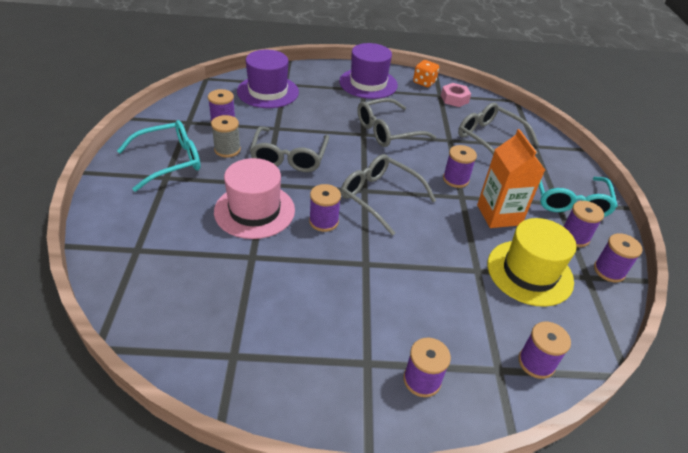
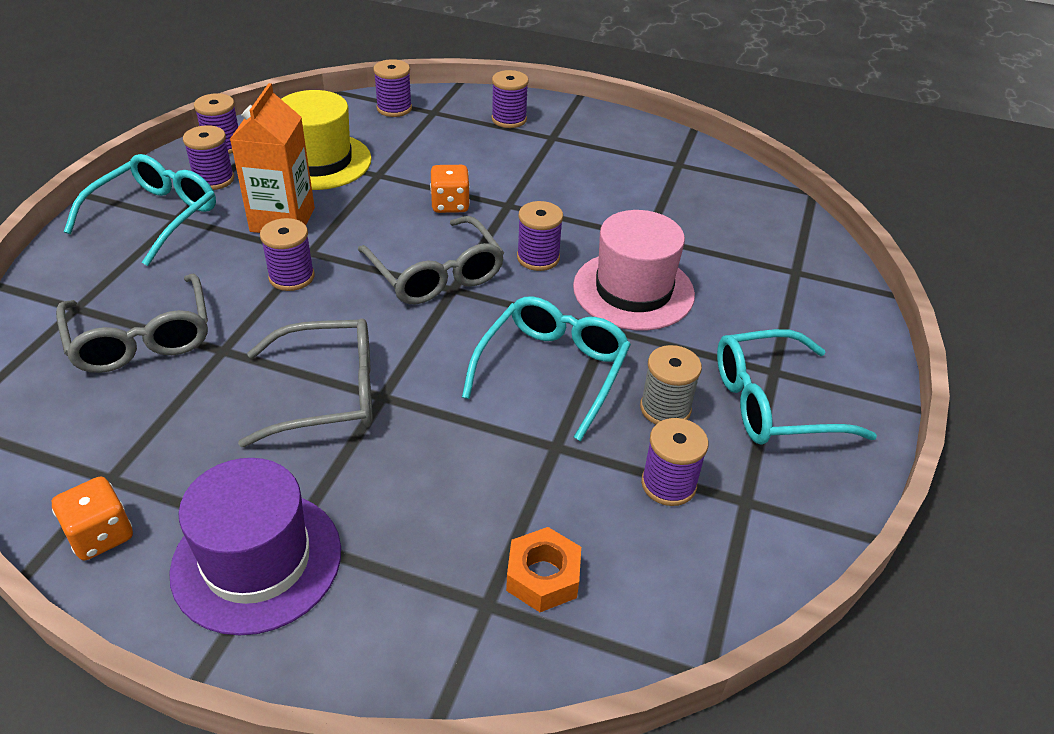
camera: 160 degrees left, 0 degrees up
purple hat [237,50,299,108] -> orange nut [506,527,581,612]
grey glasses [250,126,329,172] -> turquoise glasses [462,296,631,441]
pink nut [441,83,471,107] -> none
none -> orange dice [430,165,470,213]

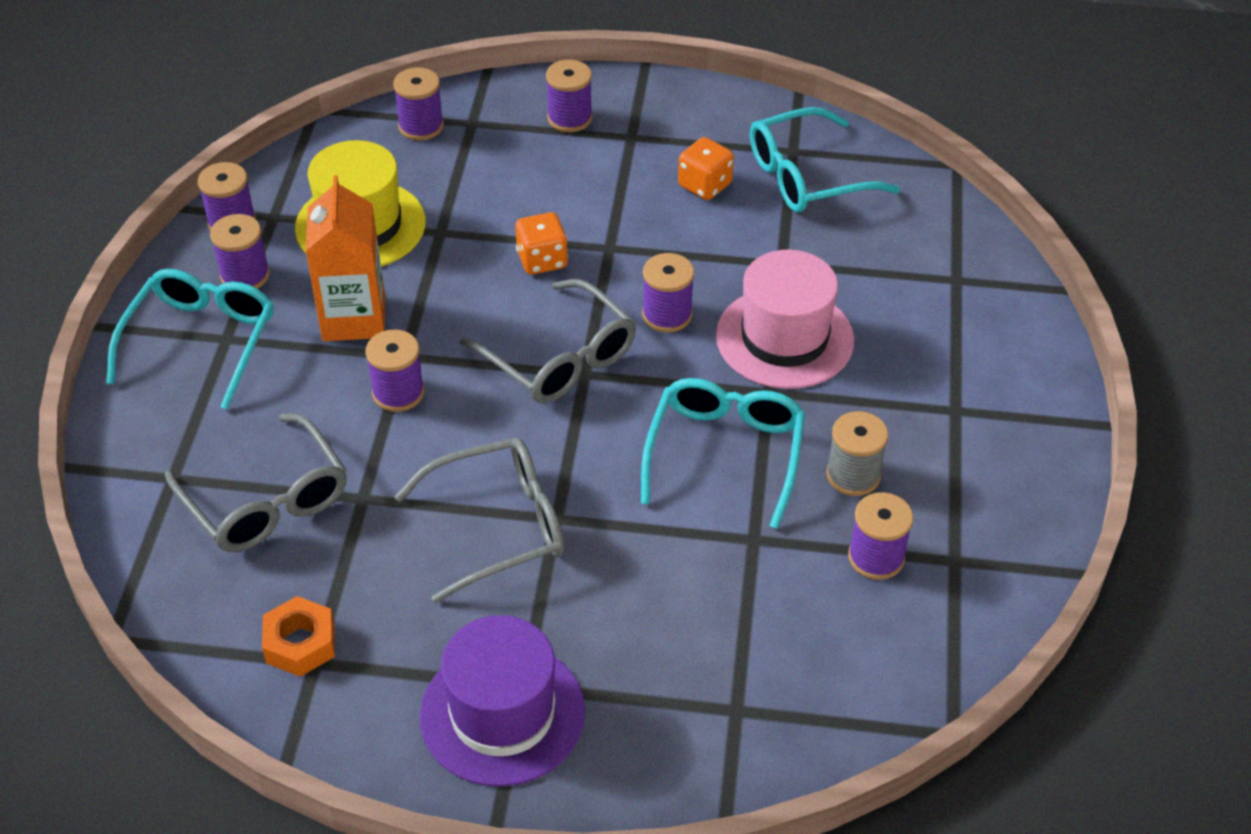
camera: 10 degrees left, 5 degrees up
orange dice [52,477,133,560] -> orange dice moved to [678,137,734,200]
orange nut [506,527,581,612] -> orange nut moved to [262,596,335,677]
turquoise glasses [717,329,877,445] -> turquoise glasses moved to [750,107,900,212]

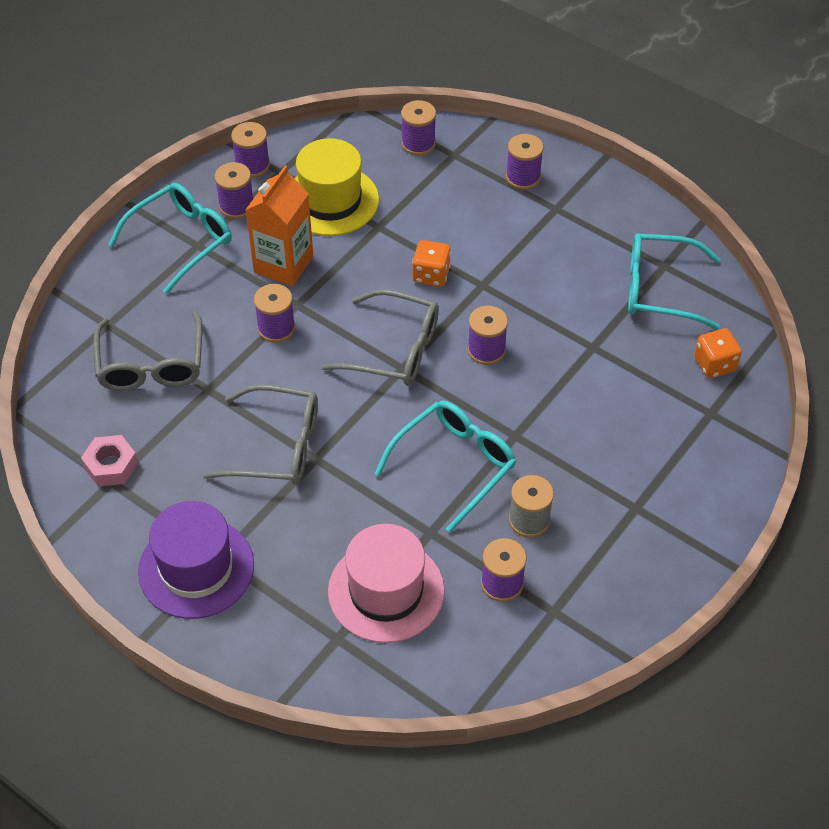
camera: 30 degrees right, 5 degrees up
orange nut [262,596,335,677] -> pink nut [81,435,138,486]
grey glasses [460,279,636,403] -> grey glasses turned 60 degrees counterclockwise [321,289,439,386]
orange dice [678,137,734,200] -> orange dice moved to [694,328,742,378]
pink hat [716,250,854,389] -> pink hat moved to [328,524,445,643]

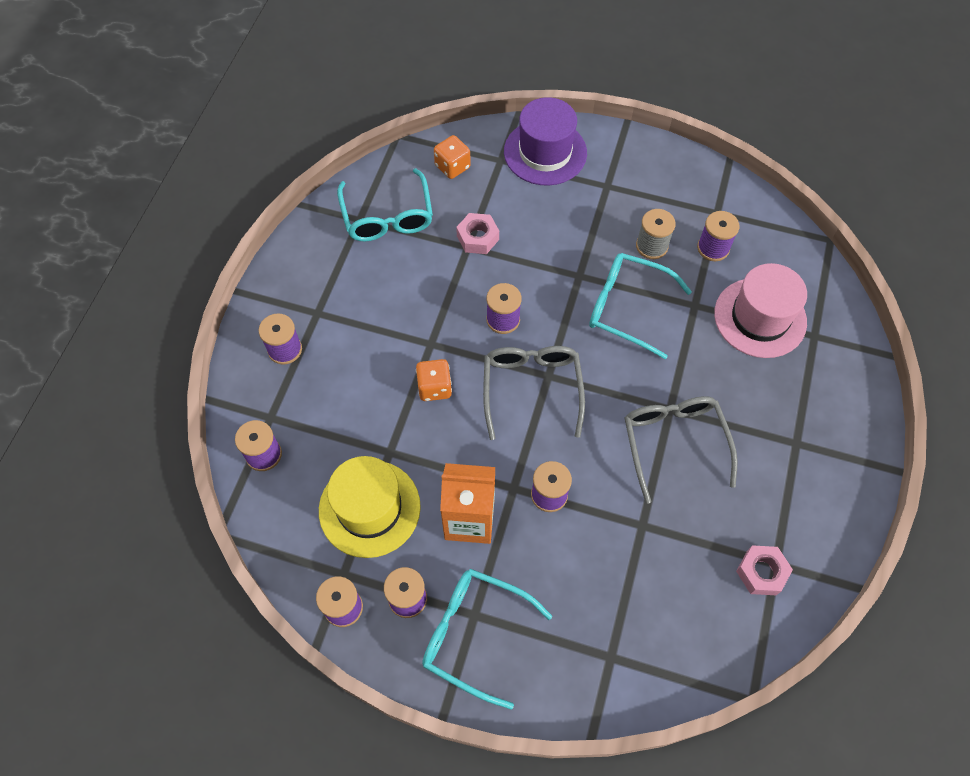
camera: 110 degrees left, 10 degrees up
grey glasses [93,311,202,391] -> none
purple hat [138,501,254,619] -> purple hat moved to [504,97,587,186]
none -> pink nut [456,213,499,254]

